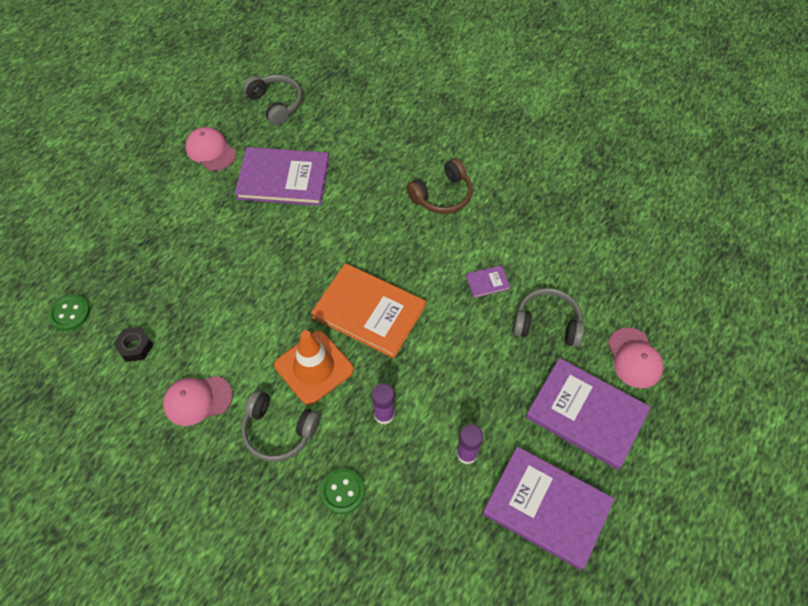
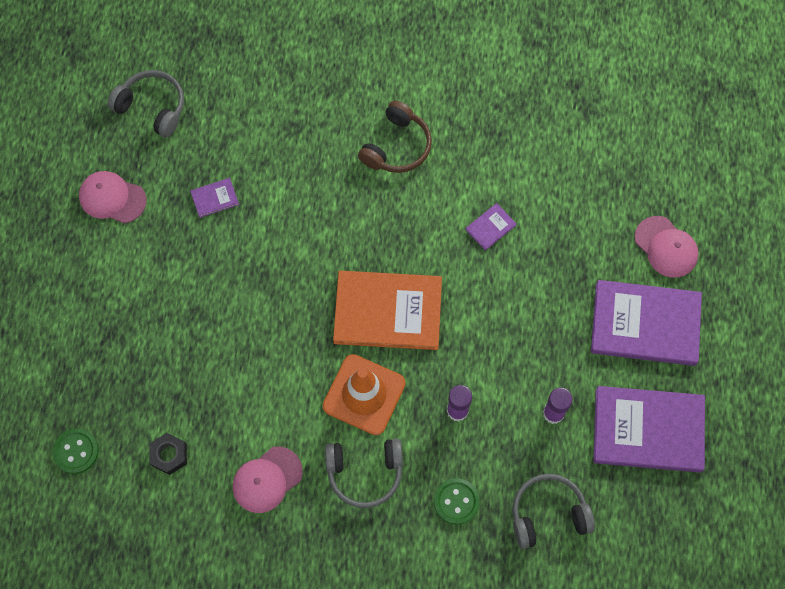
camera: 25 degrees left, 10 degrees up
purple book [235,147,329,206] -> purple book [190,178,239,218], size x0.41
grey headphones [513,288,585,347] -> grey headphones moved to [512,474,595,549]

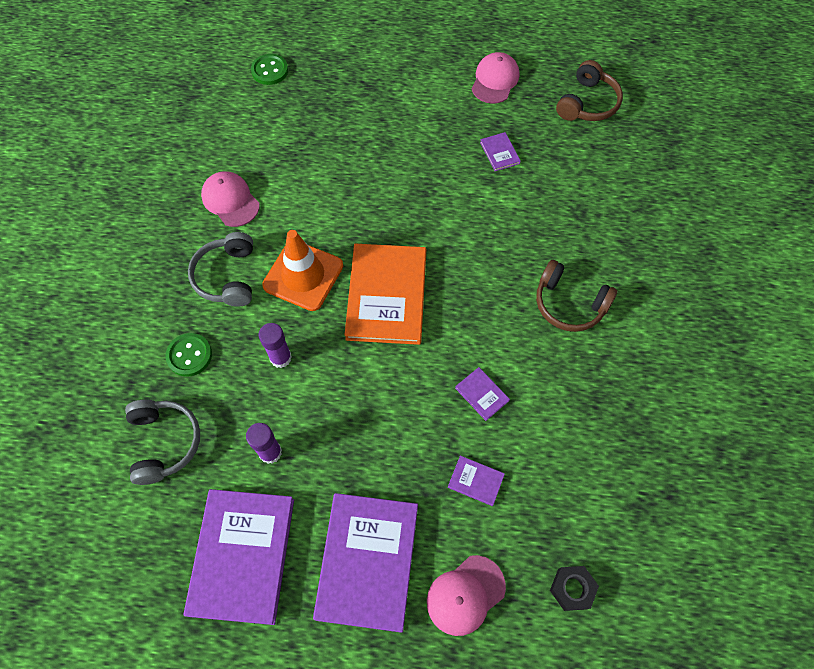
camera: 90 degrees right, 5 degrees down
grey headphones [108,70,184,137] -> brown headphones [556,60,623,121]
black nut [149,433,187,475] -> black nut moved to [550,566,599,611]
none -> purple book [448,456,505,506]

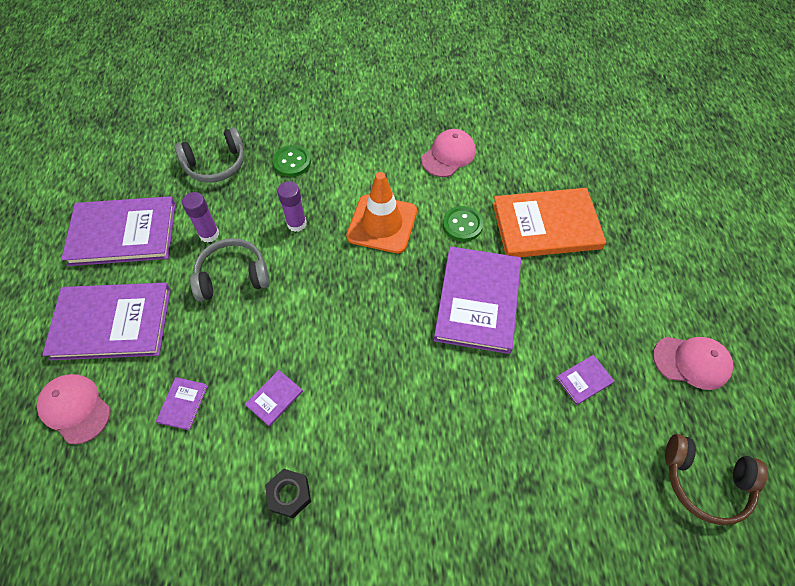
camera: 80 degrees right, 5 degrees down
grey headphones [188,232,253,307] -> grey headphones moved to [190,238,270,302]
green button [251,54,288,85] -> green button moved to [443,206,483,242]
orange book [345,244,426,345] -> orange book moved to [493,188,606,257]
brown headphones [536,260,617,332] -> none
black nut [550,566,599,611] -> black nut moved to [265,469,311,518]
none -> purple book [434,246,521,354]

